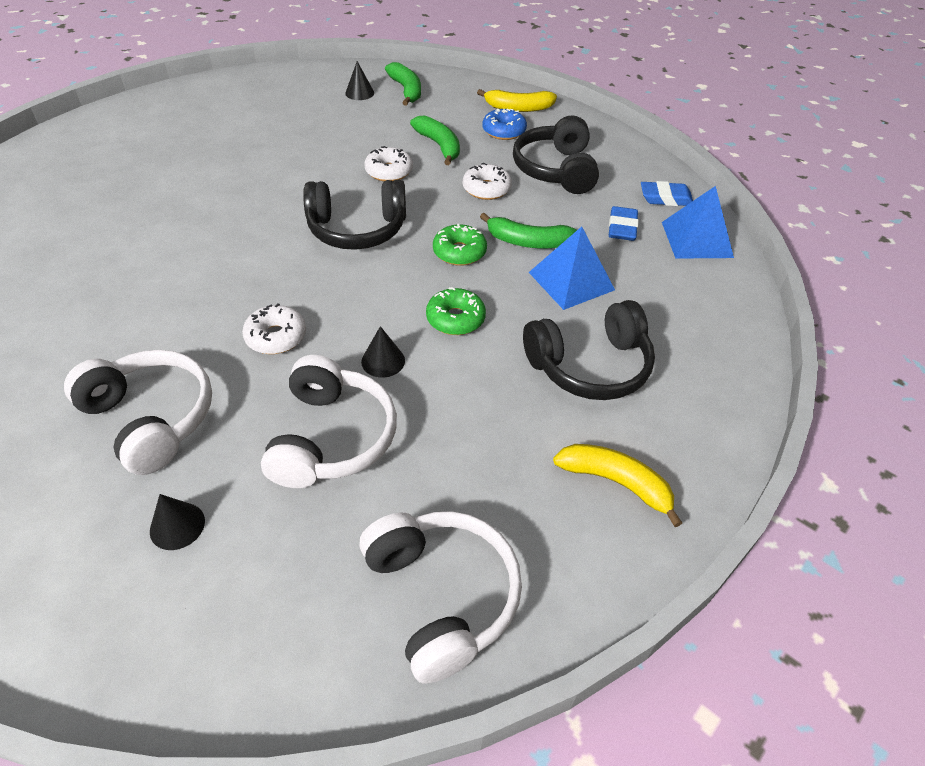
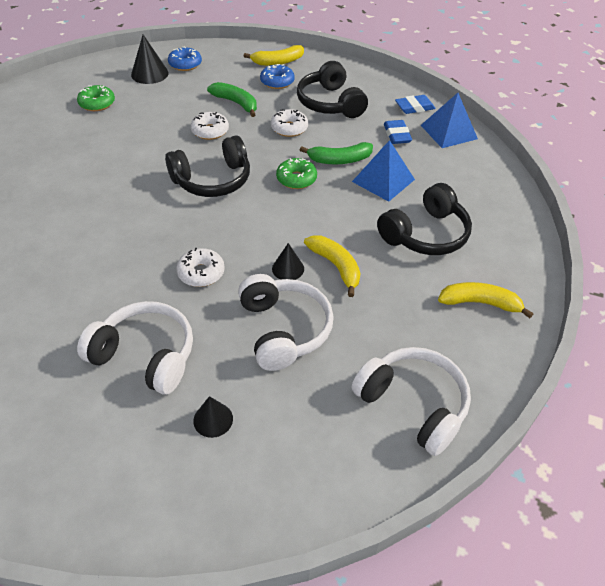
camera: 20 degrees left, 0 degrees up
black cone [345,61,374,100] -> black cone [131,35,169,84], size x1.57
green banana [385,62,421,106] -> blue donut [168,47,202,71]
green donut [426,287,486,335] -> green donut moved to [77,85,115,111]
none -> yellow banana [304,235,361,297]

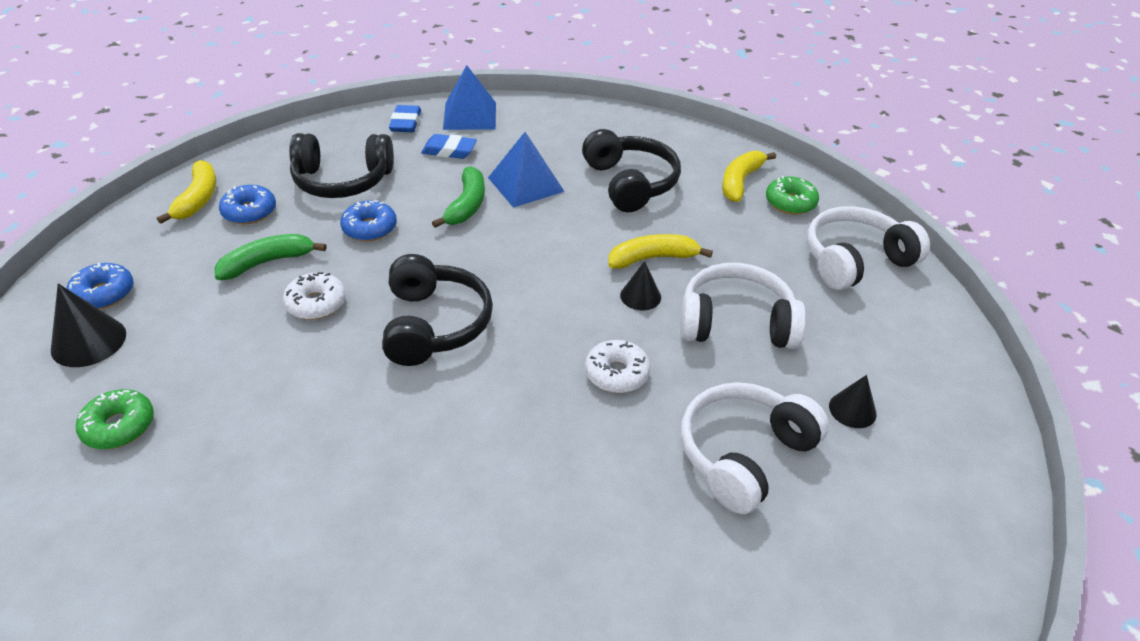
camera: 70 degrees left, 5 degrees down
white donut [271,109,308,137] -> blue donut [340,200,397,241]
green donut [276,158,317,189] -> green donut moved to [766,176,819,215]

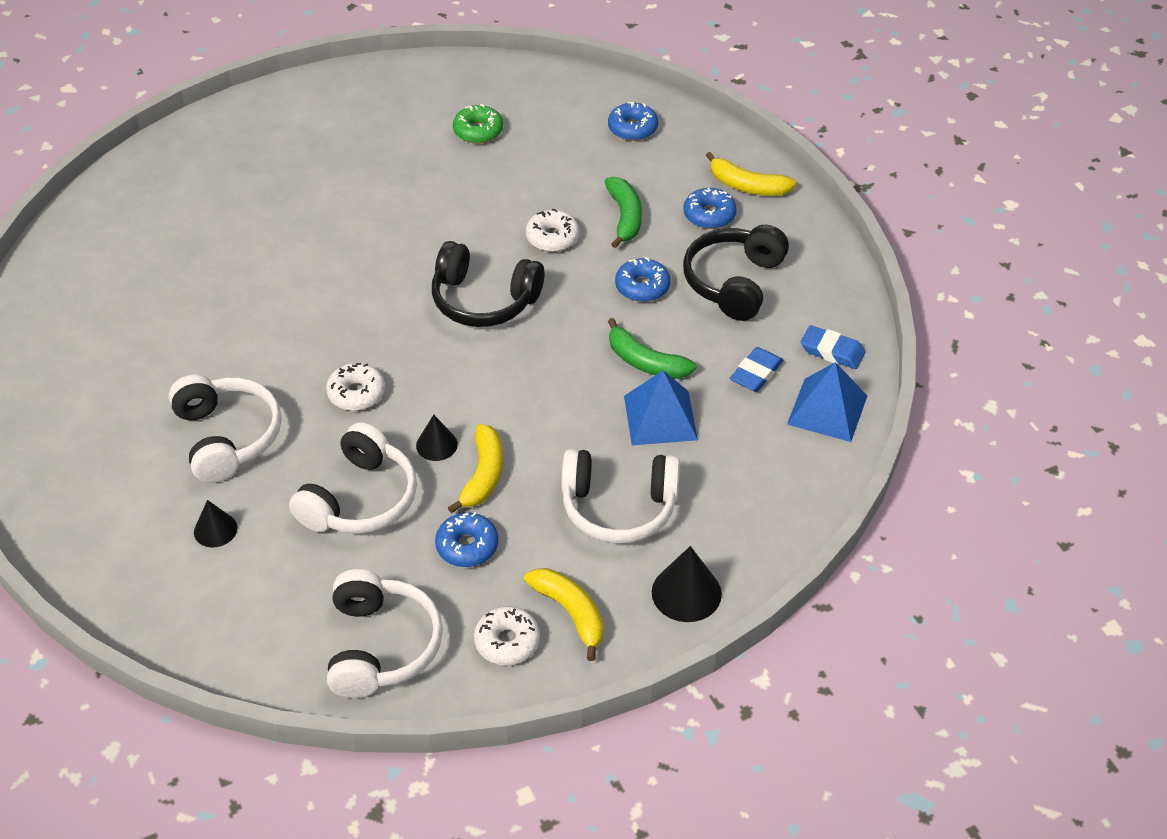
camera: 115 degrees right, 5 degrees up
black cone [51,284,126,367] -> black cone moved to [652,546,722,622]
black headphones [582,129,681,212] -> white headphones [561,449,680,544]
green donut [766,176,819,215] -> white donut [474,606,540,665]
none -> blue donut [435,513,498,567]

